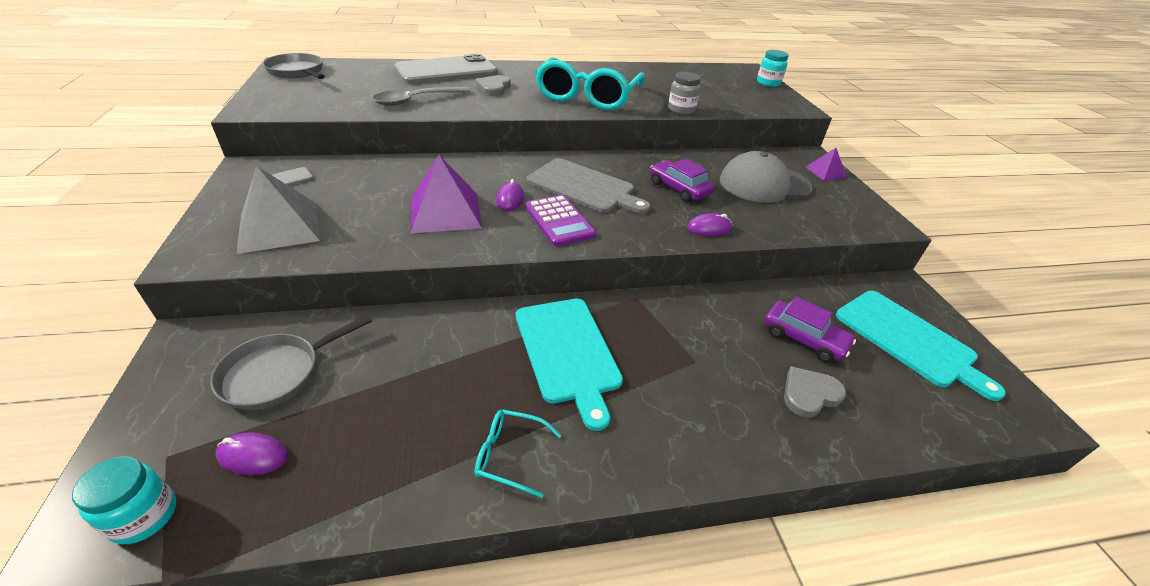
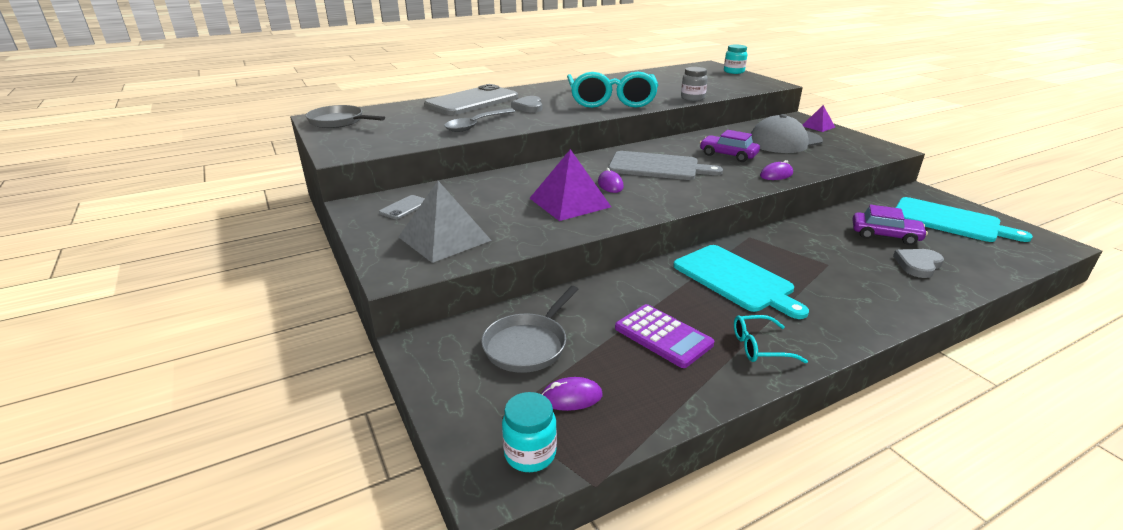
camera: 15 degrees left, 10 degrees down
purple calculator [525,195,596,246] -> purple calculator moved to [615,304,714,368]

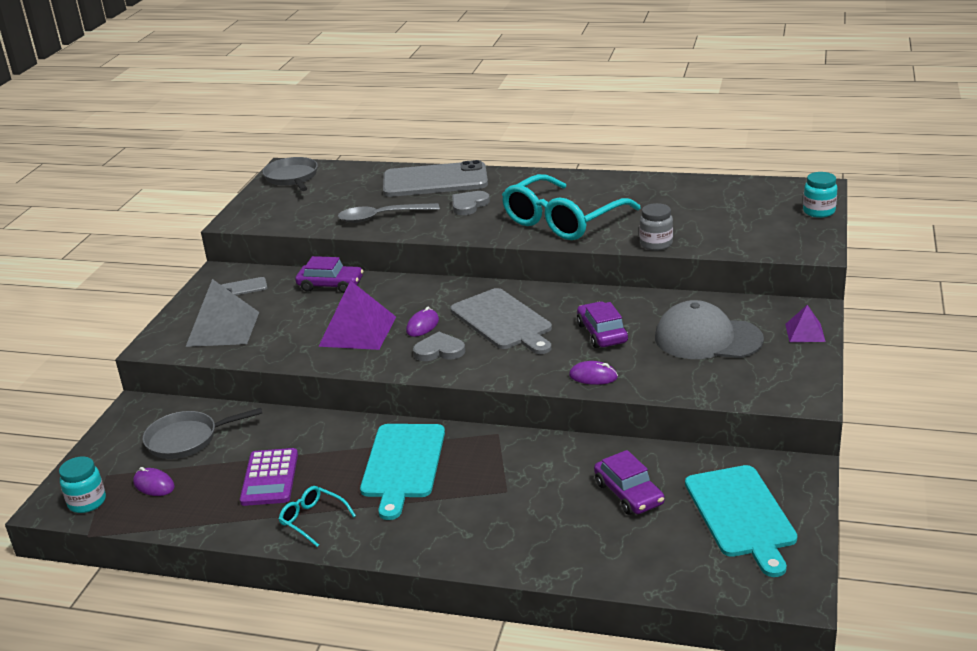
camera: 45 degrees right, 0 degrees up
grey heart [893,249,944,278] -> grey heart moved to [413,332,465,361]
none -> purple car [295,256,363,293]

